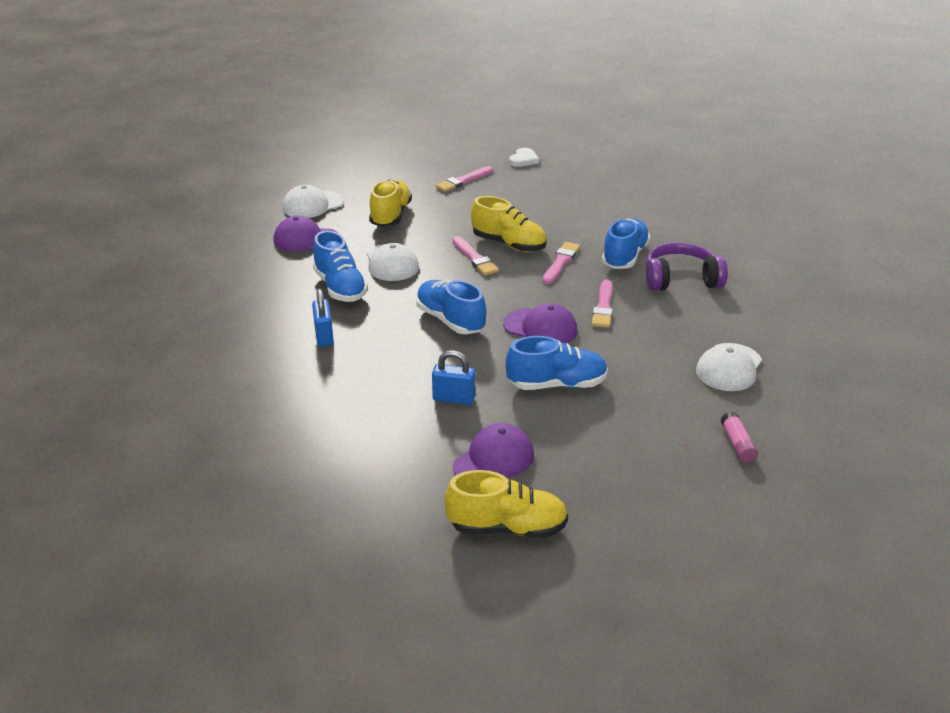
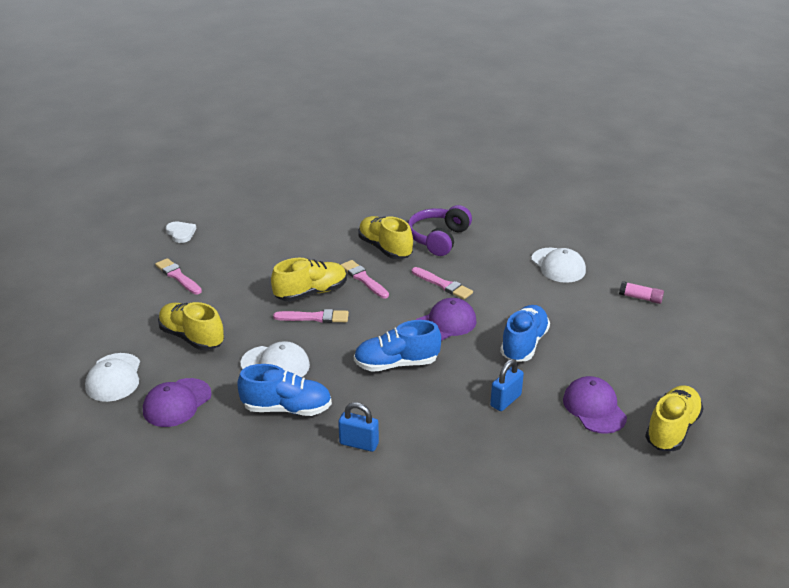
camera: 60 degrees left, 0 degrees up
pink brush [436,166,493,192] -> pink brush turned 150 degrees clockwise [155,258,202,295]
blue shoe [602,218,651,269] -> yellow shoe [358,216,413,259]

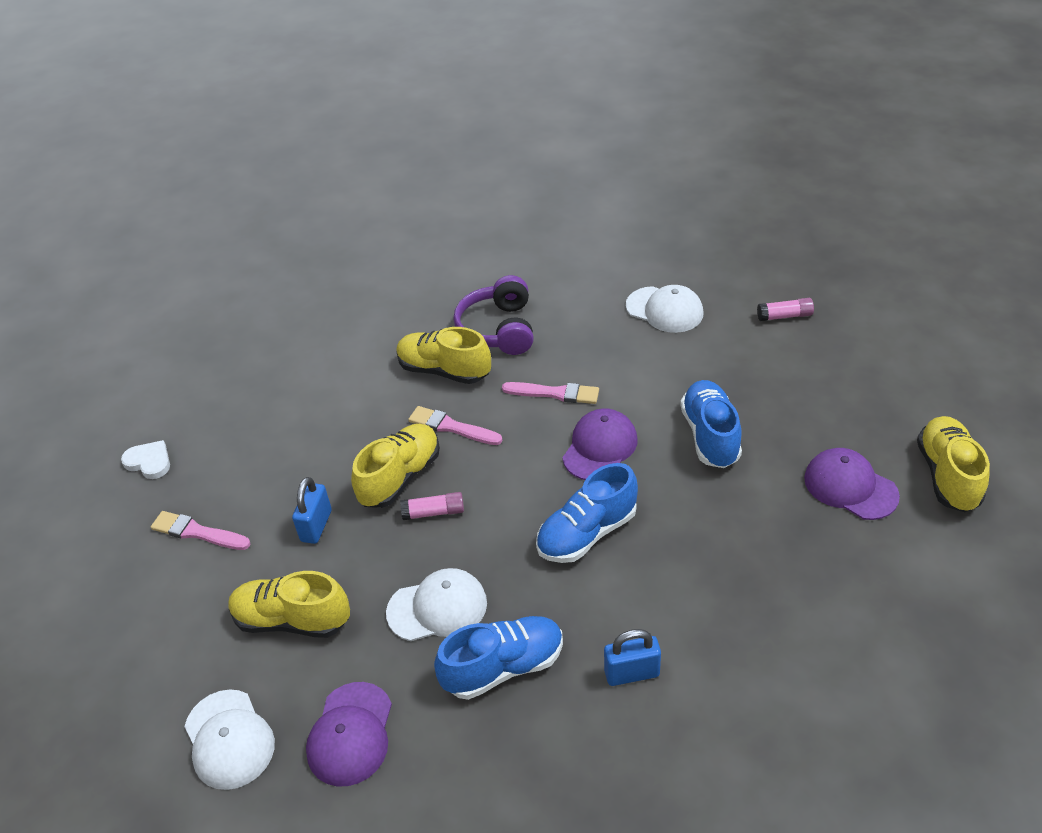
camera: 25 degrees left, 10 degrees up
pink brush [273,309,349,323] -> pink glue stick [400,492,464,520]
blue padlock [490,359,524,411] -> blue padlock moved to [292,477,332,544]

